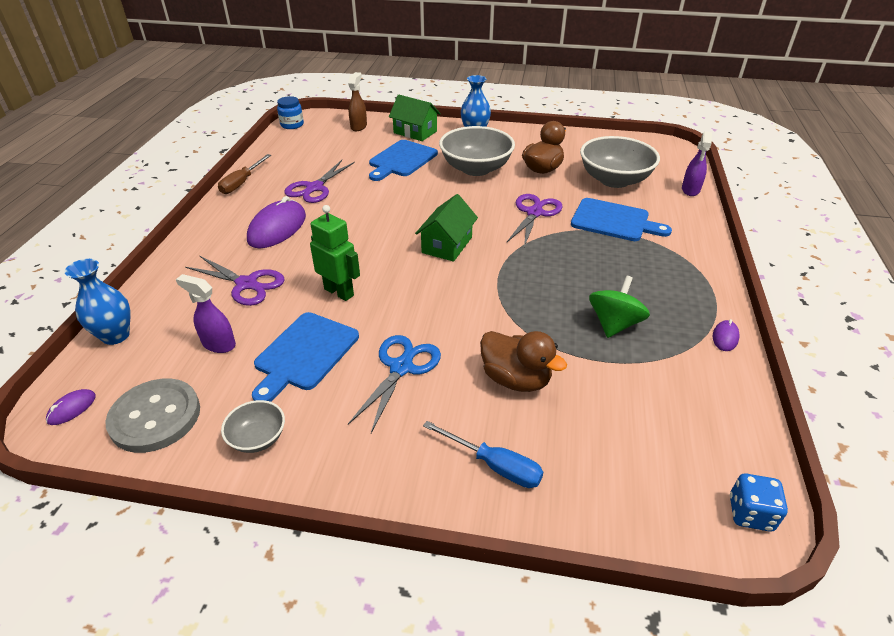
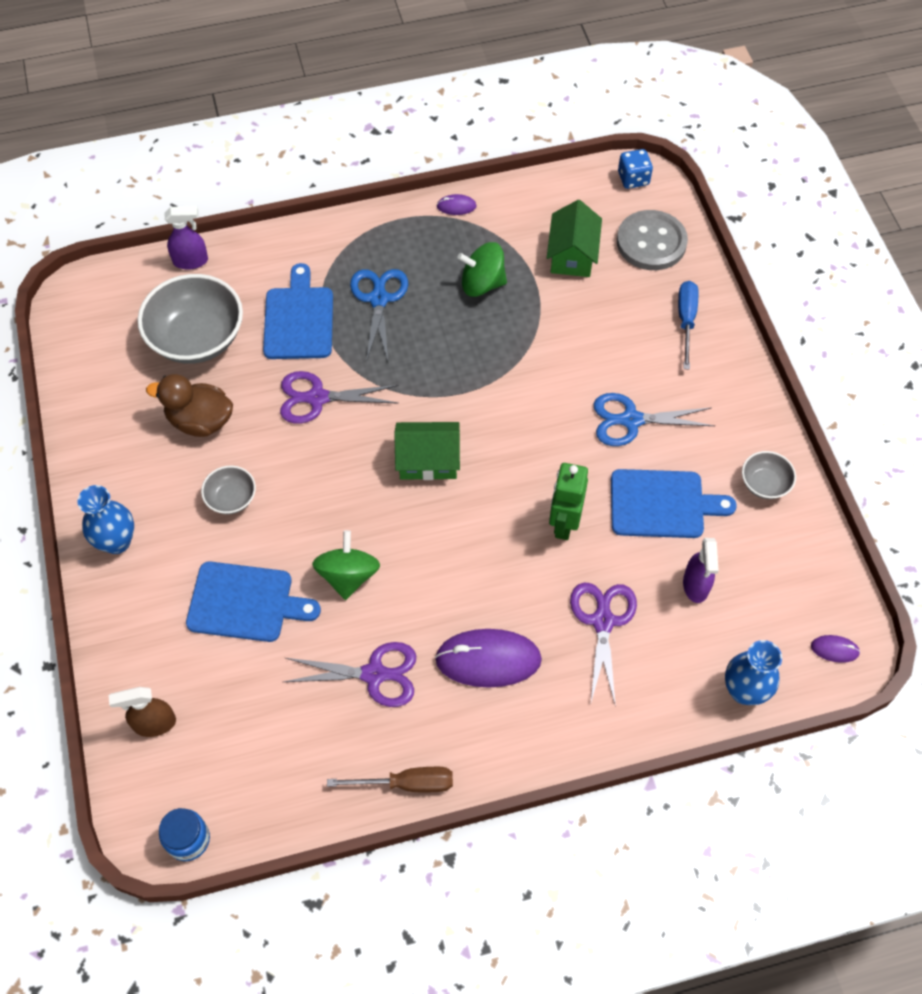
camera: 115 degrees left, 20 degrees up
grey button [105,379,200,453] -> grey button moved to [617,210,688,270]
green house [389,94,441,141] -> green house moved to [547,200,602,277]
grey bowl [439,126,515,176] -> grey bowl [201,466,256,514], size x0.49
brown duck [480,331,567,392] -> none
none -> green spinning top [312,530,380,600]
none -> blue scissors [350,269,408,362]

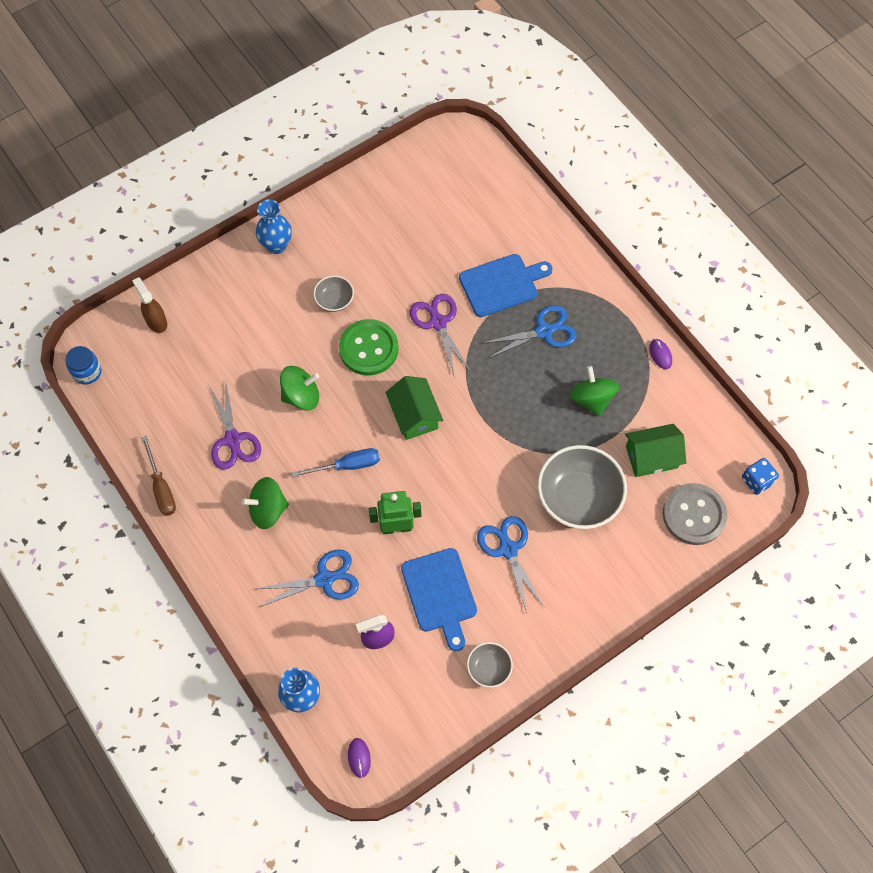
camera: 70 degrees right, 5 degrees up
grey bowl [137,274,243,364] -> grey bowl moved to [537,445,627,529]
brown duck [146,374,233,437] -> none
purple spray bottle [165,206,208,270] -> none
blue cutting board [186,561,321,642] -> none
purple mouse [435,629,542,688] -> green spinning top [241,477,289,529]
purple scissors [570,583,637,707] -> blue scissors [256,549,359,607]
blue screwdriver [678,281,698,370] -> blue screwdriver moved to [292,448,380,478]
none -> green button [339,319,399,376]

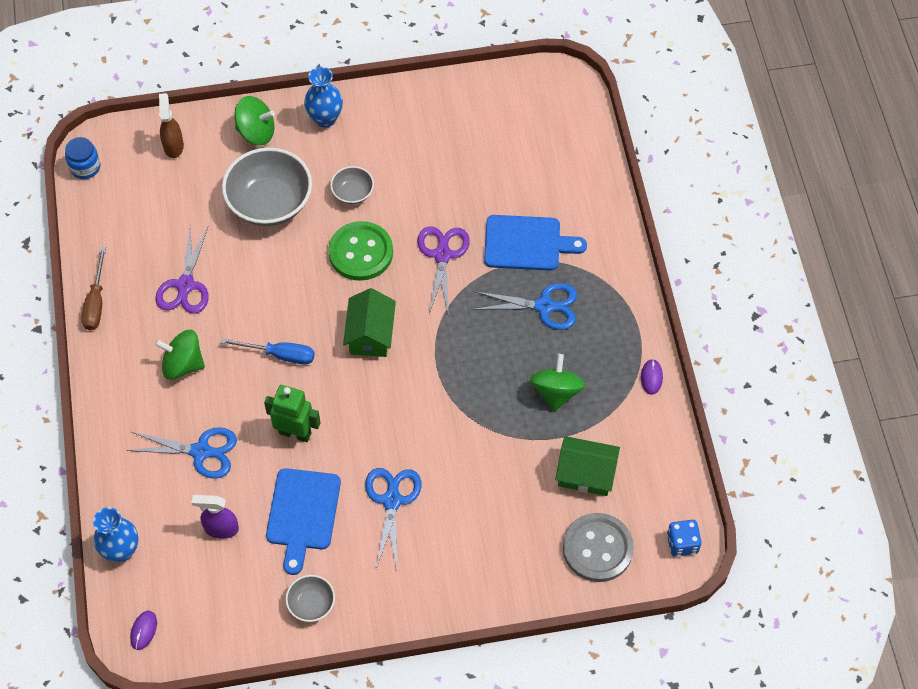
camera: 25 degrees right, 5 degrees down
green spinning top [280,366,319,410] -> green spinning top moved to [234,96,275,145]
grey bowl [537,445,627,529] -> grey bowl moved to [222,148,312,226]

